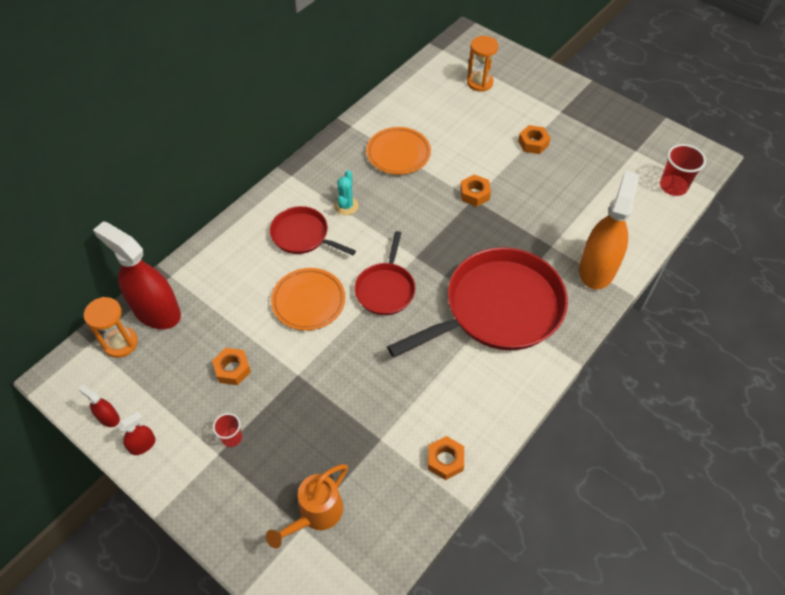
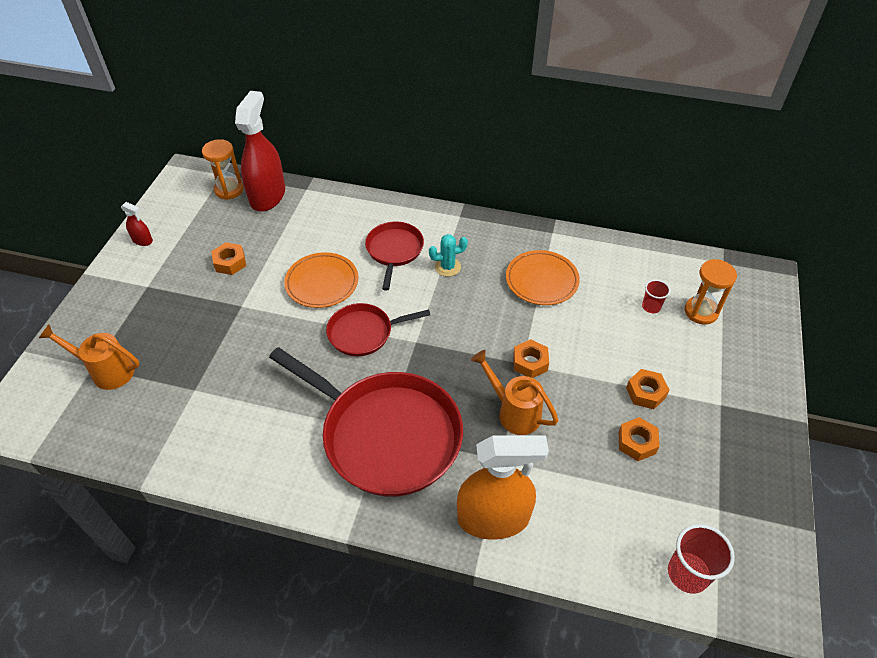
camera: 65 degrees right, 5 degrees down
red spray bottle [78,384,120,427] -> none
red cup [213,413,242,447] -> red cup moved to [642,280,670,313]
orange nut [428,436,464,480] -> orange nut moved to [619,417,660,461]
none -> orange watering can [471,350,558,435]

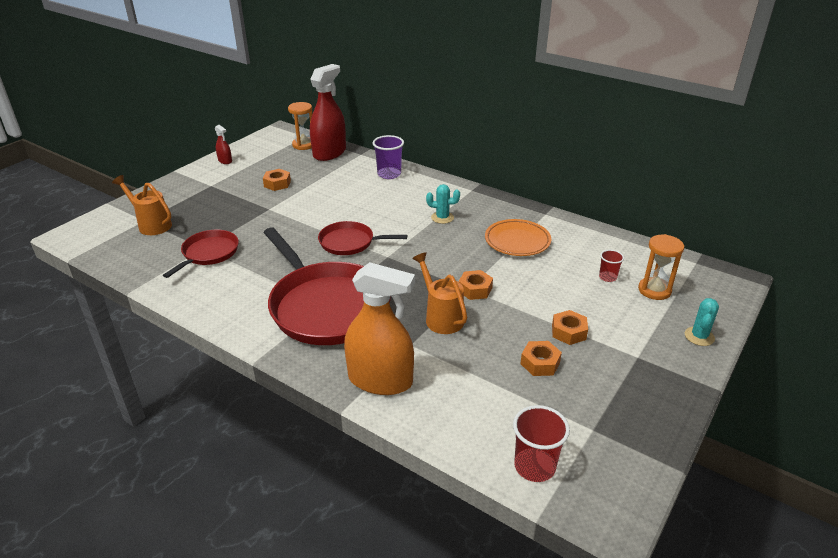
camera: 20 degrees right, 15 degrees down
orange plate [284,252,358,308] -> none
red pan [365,222,424,291] -> red pan moved to [163,230,239,278]
none -> purple cup [373,135,404,179]
none -> turquoise cactus [685,298,719,346]

